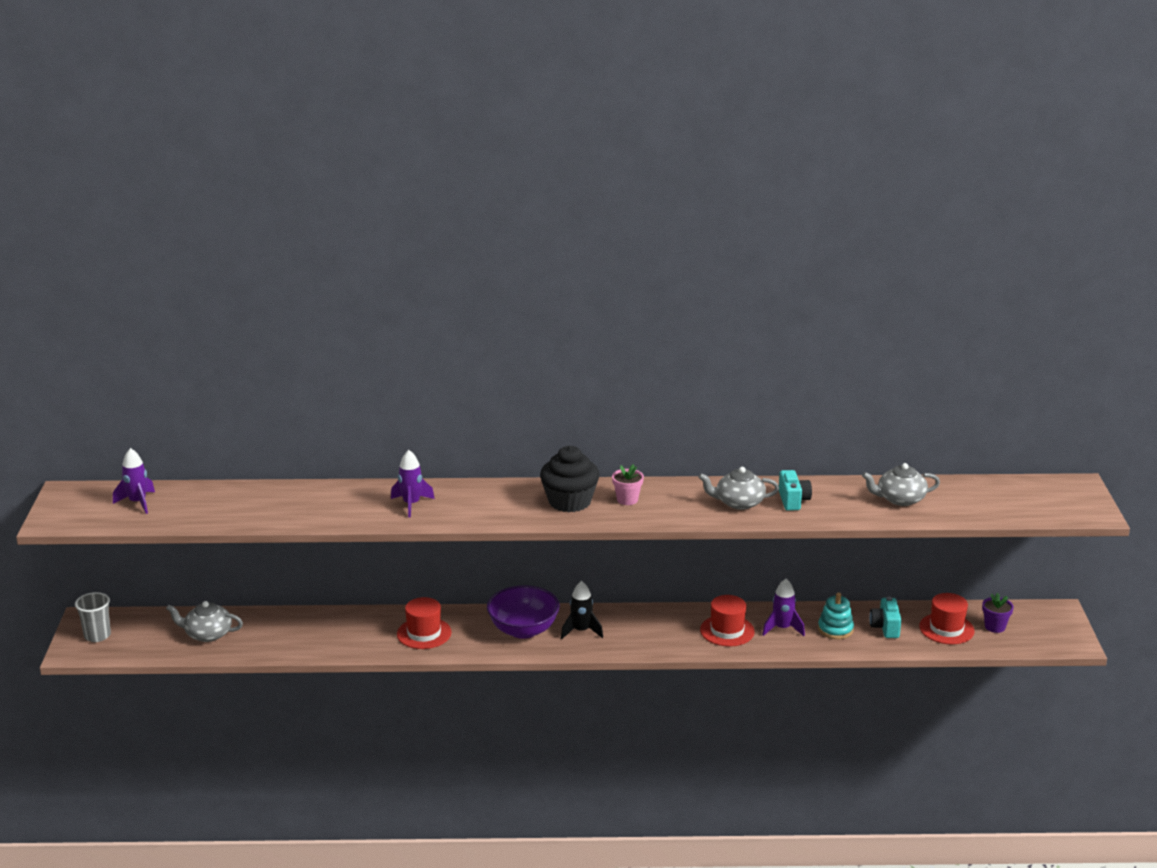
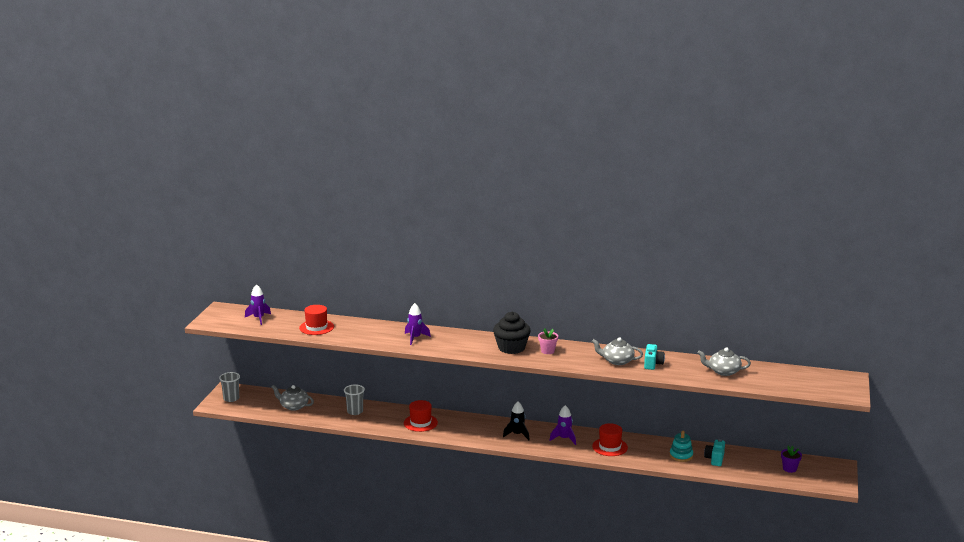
camera: 15 degrees right, 5 degrees down
purple bowl [487,585,560,639] -> none
purple rocket [762,579,805,636] -> purple rocket moved to [549,405,576,445]
red hat [919,593,975,644] -> red hat moved to [299,305,334,335]
none -> grey cup [344,385,365,415]

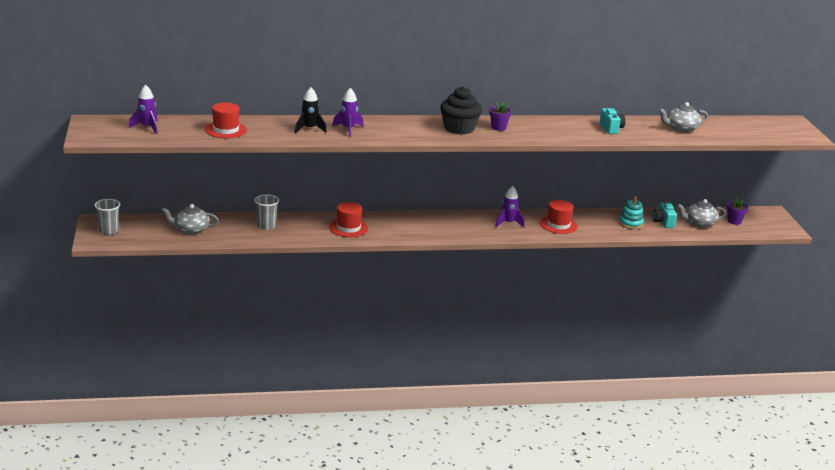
camera: 25 degrees left, 5 degrees up
black rocket [503,401,530,440] -> black rocket moved to [295,87,327,133]
pink flower pot [538,328,558,354] -> purple flower pot [489,102,512,131]
grey teapot [592,337,643,365] -> grey teapot moved to [677,199,726,228]

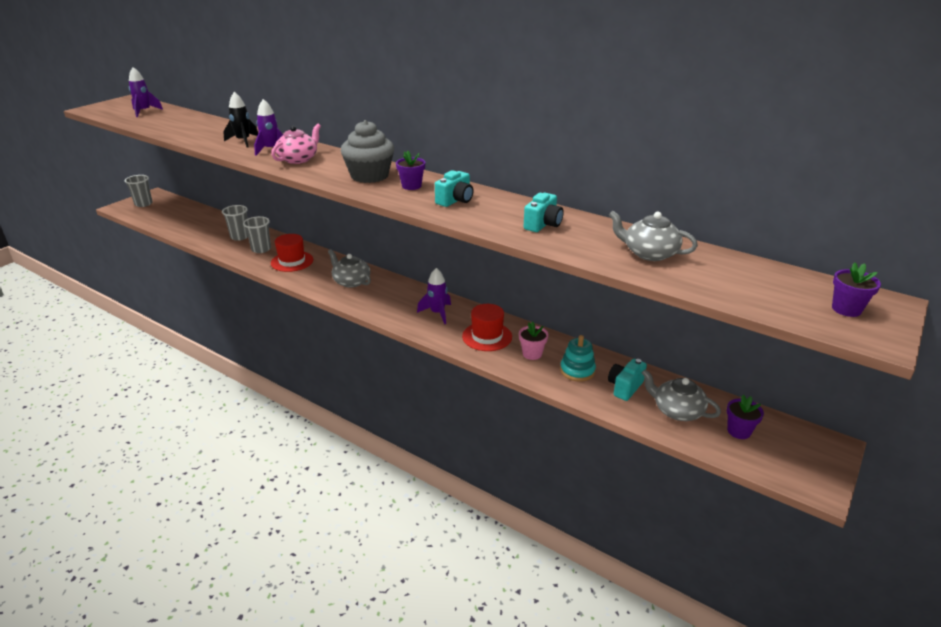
camera: 45 degrees right, 5 degrees up
grey teapot [161,204,219,234] -> grey teapot moved to [328,249,371,288]
red hat [205,103,247,138] -> none
black cupcake [440,87,482,135] -> grey cupcake [341,120,394,183]
none -> grey cup [243,216,271,253]
none -> pink teapot [271,123,321,164]
none -> turquoise camera [435,170,473,207]
none -> pink flower pot [519,321,548,360]
none -> purple flower pot [832,262,881,317]

